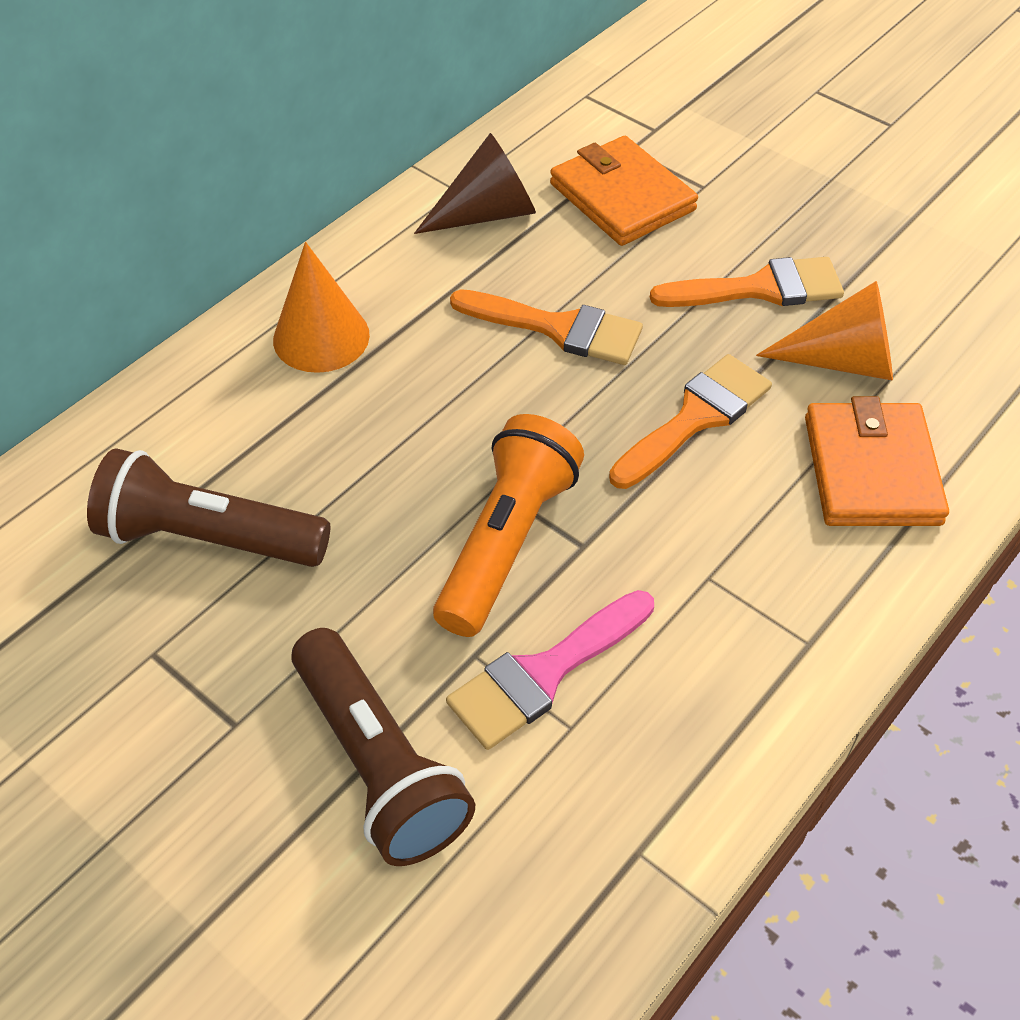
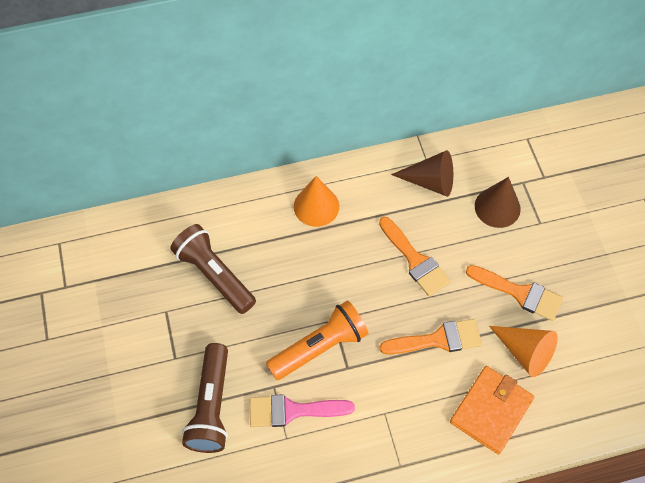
camera: 35 degrees right, 10 degrees up
orange wallet [550,136,698,246] -> brown cone [475,177,521,228]

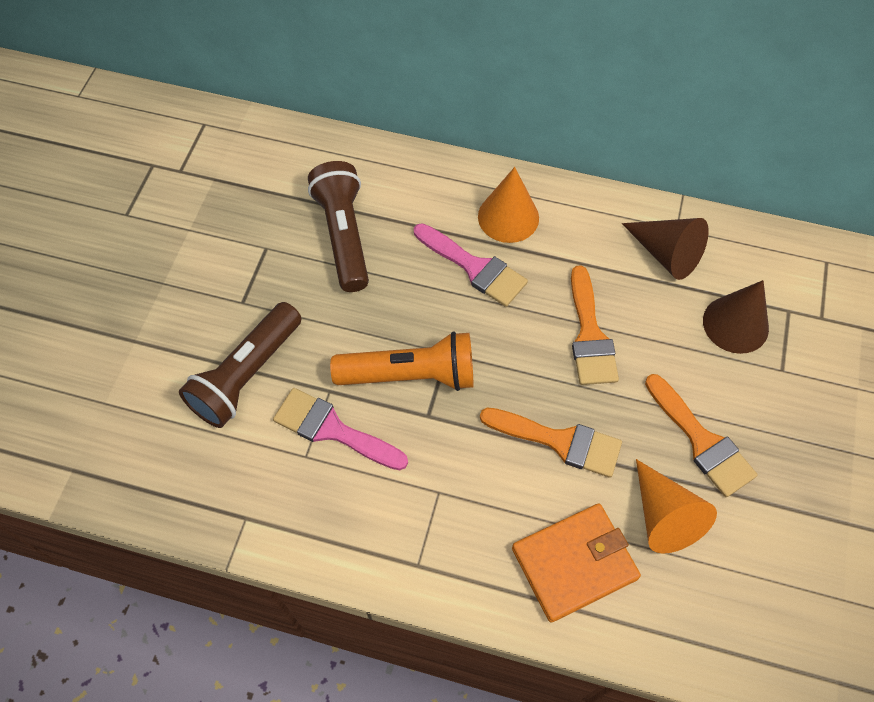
camera: 30 degrees right, 0 degrees up
none -> pink brush [414,223,528,307]

